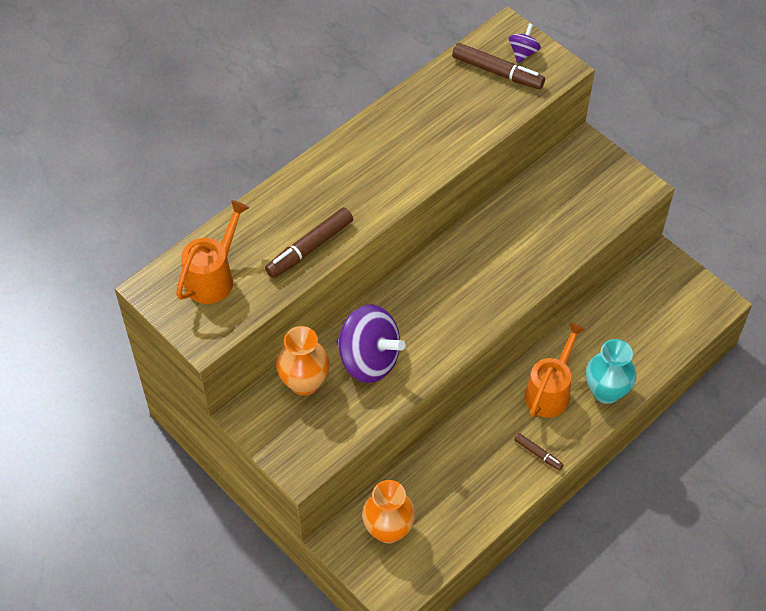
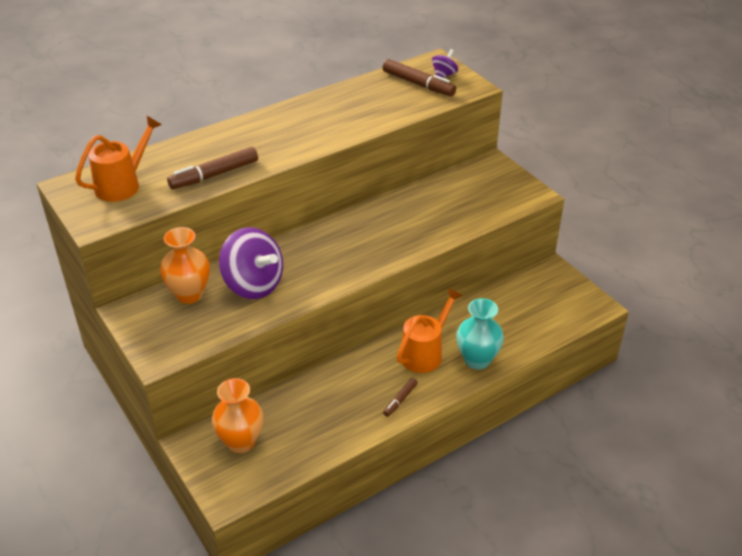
camera: 10 degrees right, 15 degrees down
brown marker [514,433,563,470] -> brown marker turned 75 degrees clockwise [383,378,418,417]

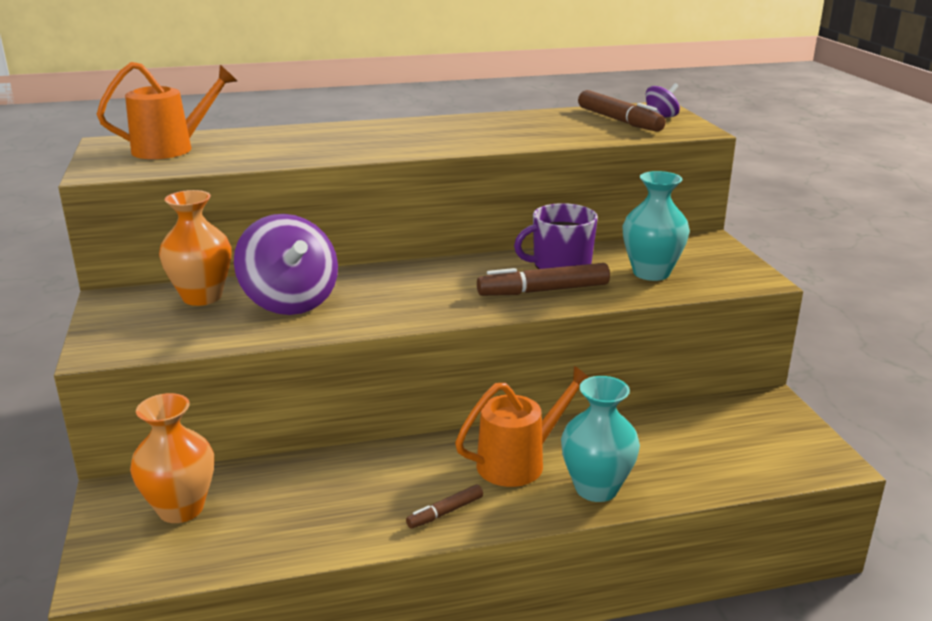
camera: 20 degrees right, 15 degrees down
brown marker [167,147,258,189] -> brown marker moved to [477,263,610,296]
none -> purple mug [514,203,598,269]
none -> turquoise vase [622,171,690,281]

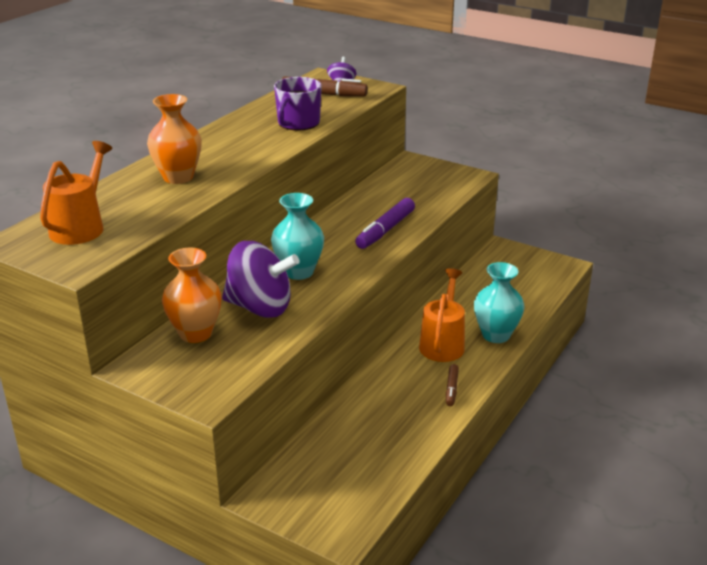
camera: 45 degrees left, 5 degrees up
orange vase [130,393,214,523] -> orange vase moved to [147,94,202,184]
brown marker [477,263,610,296] -> purple marker [355,198,415,249]
purple mug [514,203,598,269] -> purple mug moved to [274,77,322,131]
turquoise vase [622,171,690,281] -> turquoise vase moved to [271,193,324,280]

